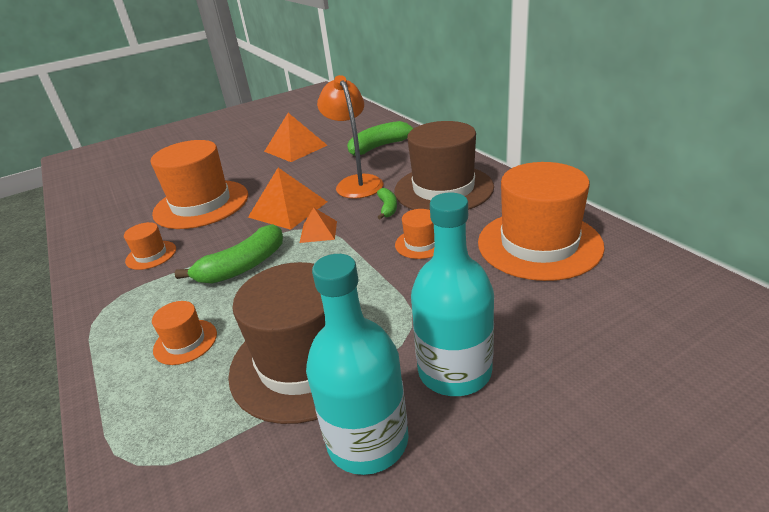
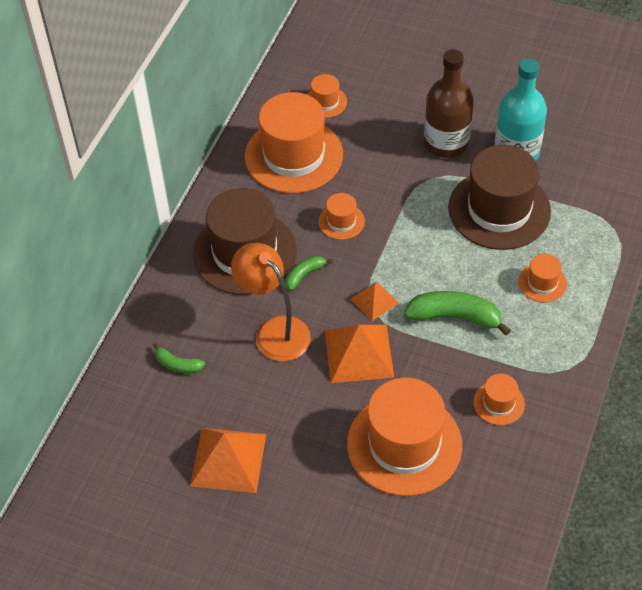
camera: 130 degrees left, 20 degrees up
orange lamp [317,75,383,199] -> orange lamp turned 105 degrees clockwise [231,243,311,362]
green banana [347,121,414,156] -> green banana [153,343,205,373], size x0.54
turquoise bottle [411,193,494,396] -> brown bottle [424,49,474,158]
none -> orange hat [307,74,347,118]

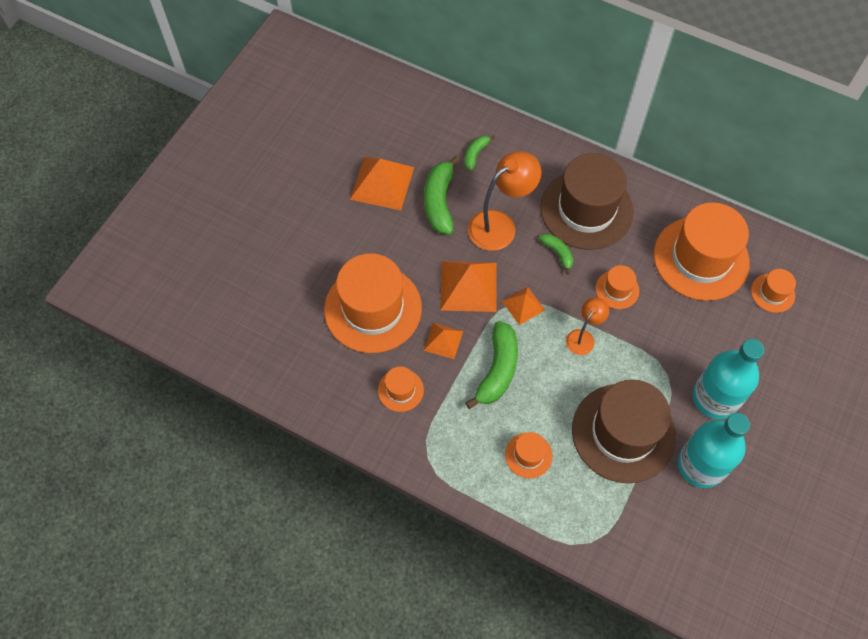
camera: 95 degrees right, 10 degrees up
brown bottle [424,49,474,158] -> turquoise bottle [693,339,764,419]
none -> orange pyramid [423,323,463,359]
none -> green banana [424,156,460,234]
none -> orange lamp [566,297,609,355]

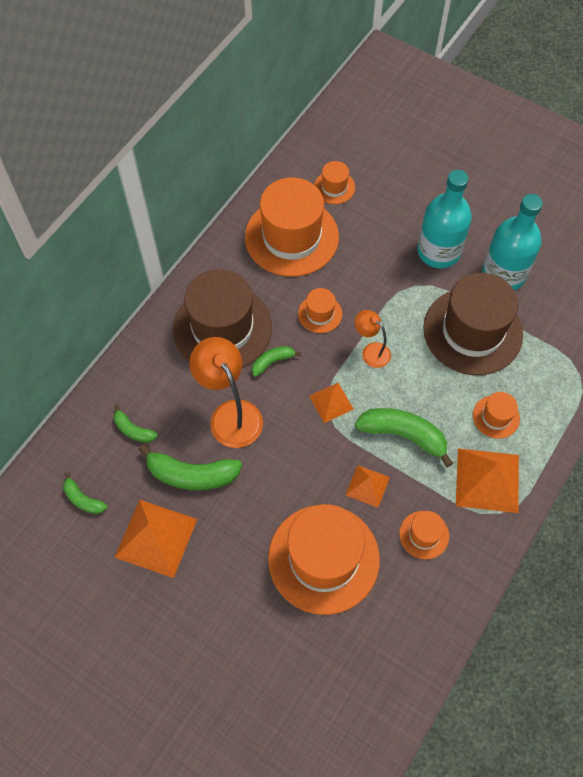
camera: 85 degrees left, 0 degrees up
orange pyramid [440,261,497,312] -> orange pyramid moved to [456,448,519,513]
none -> green banana [63,472,107,514]

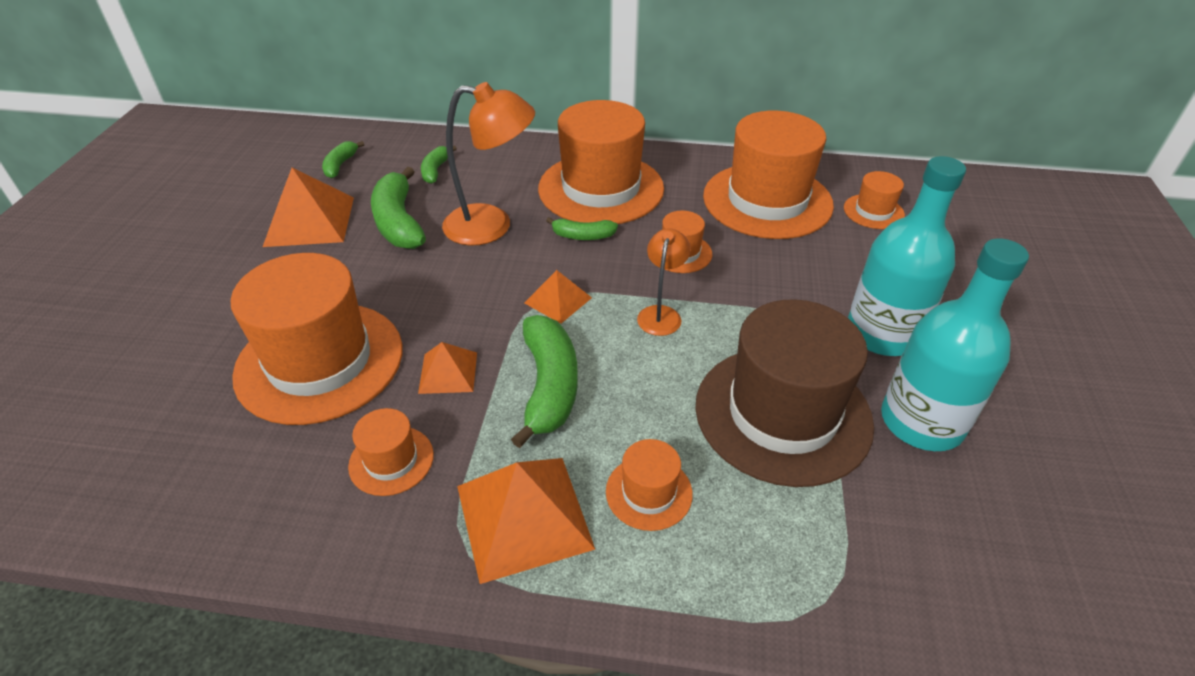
camera: 65 degrees right, 20 degrees down
brown hat [173,269,272,368] -> orange hat [538,100,664,224]
orange lamp [189,337,263,448] -> orange lamp turned 60 degrees clockwise [442,82,535,246]
green banana [252,346,301,377] -> green banana turned 150 degrees clockwise [546,217,618,240]

